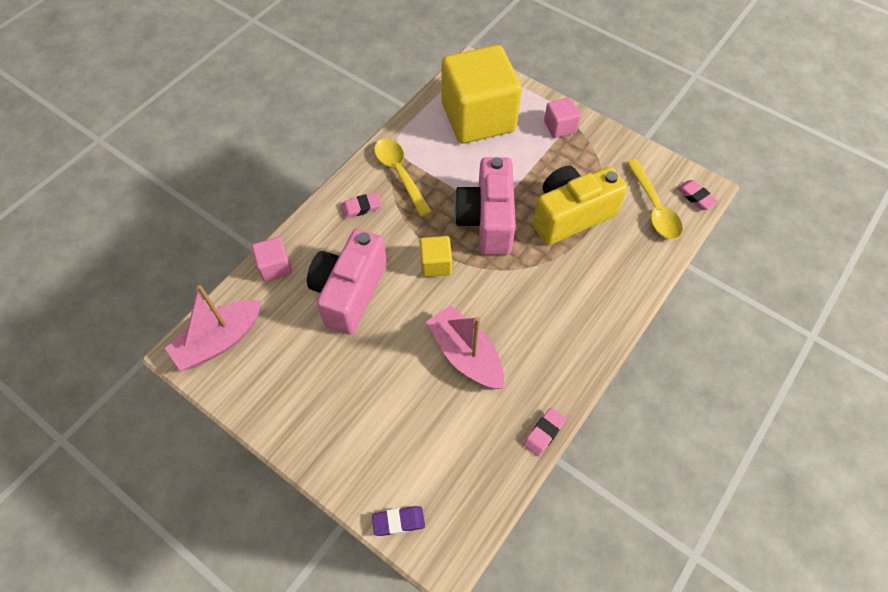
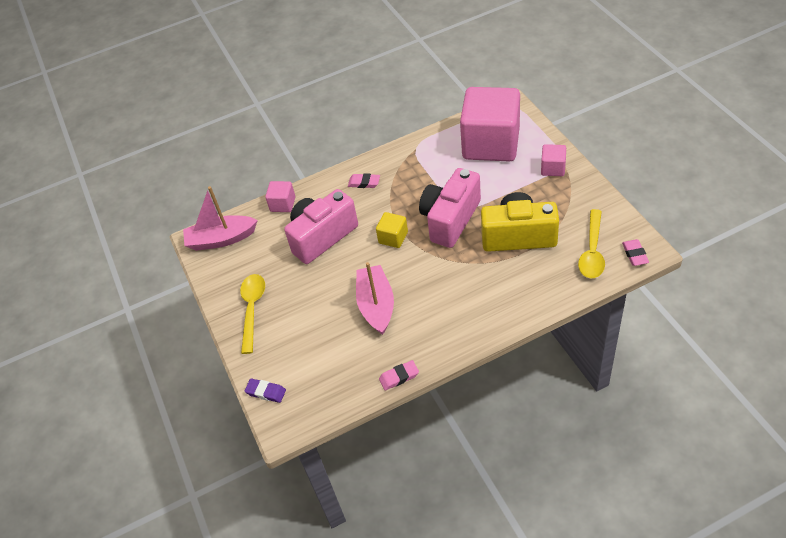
camera: 35 degrees right, 10 degrees down
yellow spoon [374,139,432,217] -> yellow spoon moved to [240,274,265,354]
yellow cube [441,45,522,144] -> pink cube [460,87,520,162]

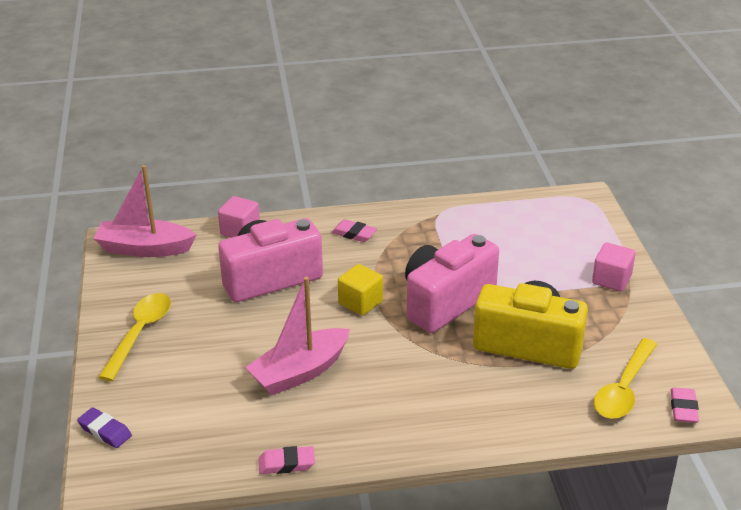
camera: 10 degrees right, 15 degrees down
pink boat [356,262,394,335] -> pink boat turned 135 degrees counterclockwise [245,277,350,395]
pink cube [460,87,520,162] -> none

